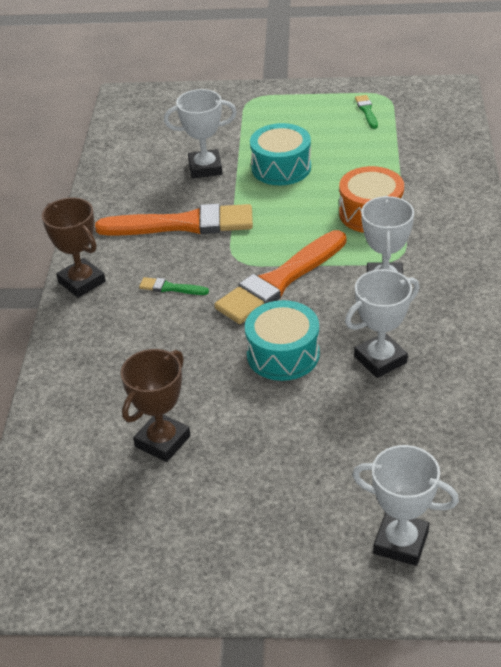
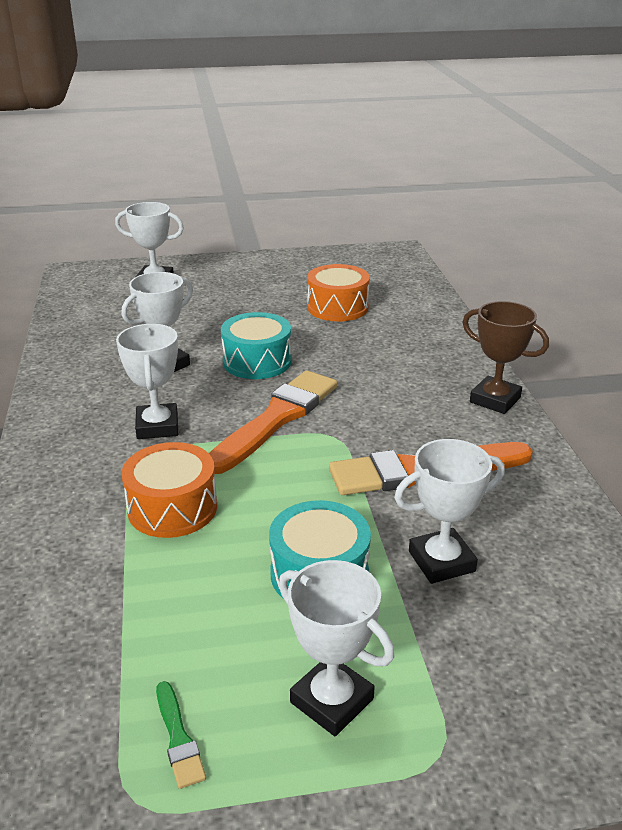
camera: 165 degrees right, 10 degrees down
brown trophy [121,349,190,462] -> orange drum [307,264,370,321]
green brush [139,277,209,295] -> none
none -> white trophy [279,560,394,736]

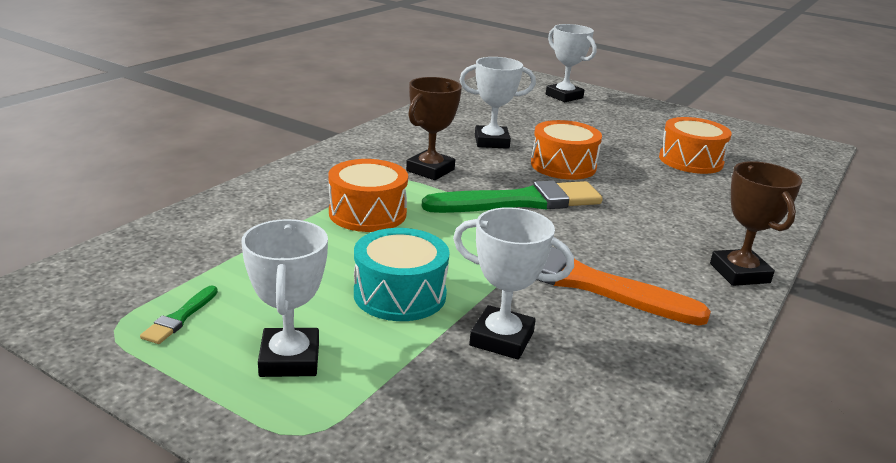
camera: 40 degrees right, 5 degrees down
white trophy [116,324,178,439] -> brown trophy [406,77,462,180]
orange brush [209,370,337,474] -> green brush [422,180,603,213]
turquoise drum [221,312,291,379] -> orange drum [531,120,602,180]

